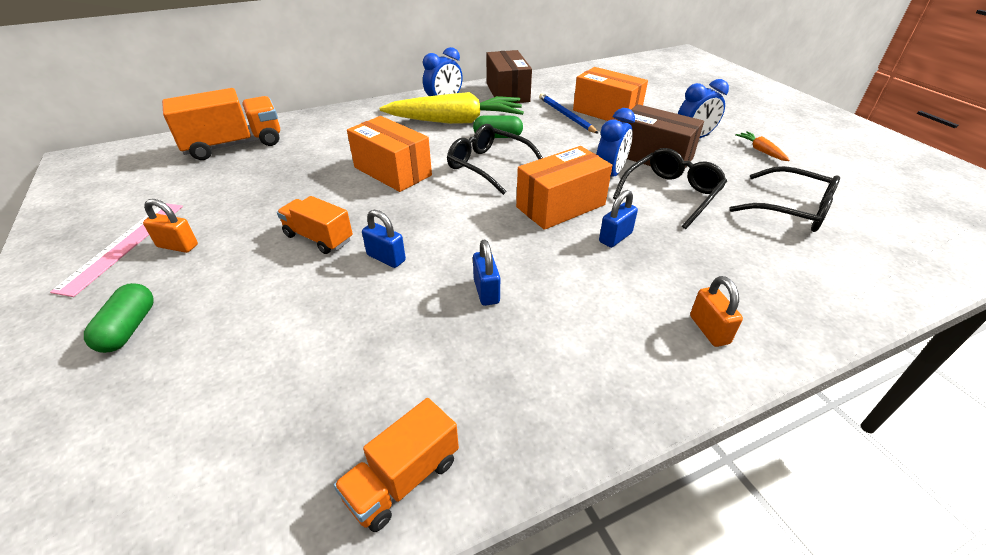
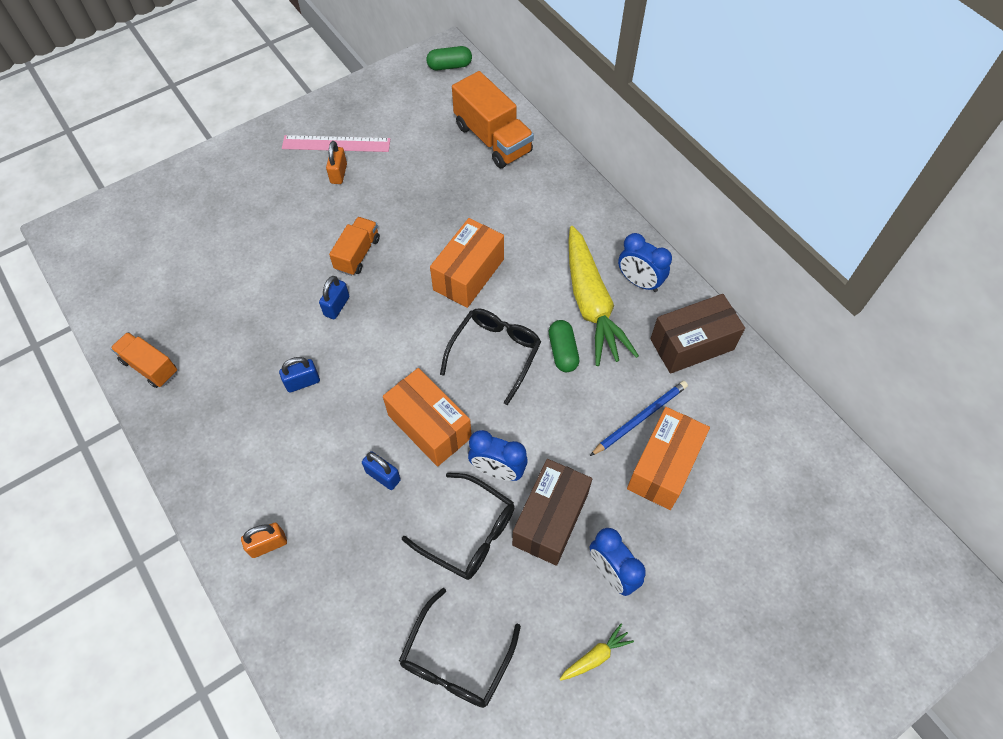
camera: 80 degrees right, 20 degrees up
green capsule [84,283,154,353] -> green capsule moved to [426,46,472,70]
orange carrot [735,131,790,161] -> yellow carrot [560,624,634,681]

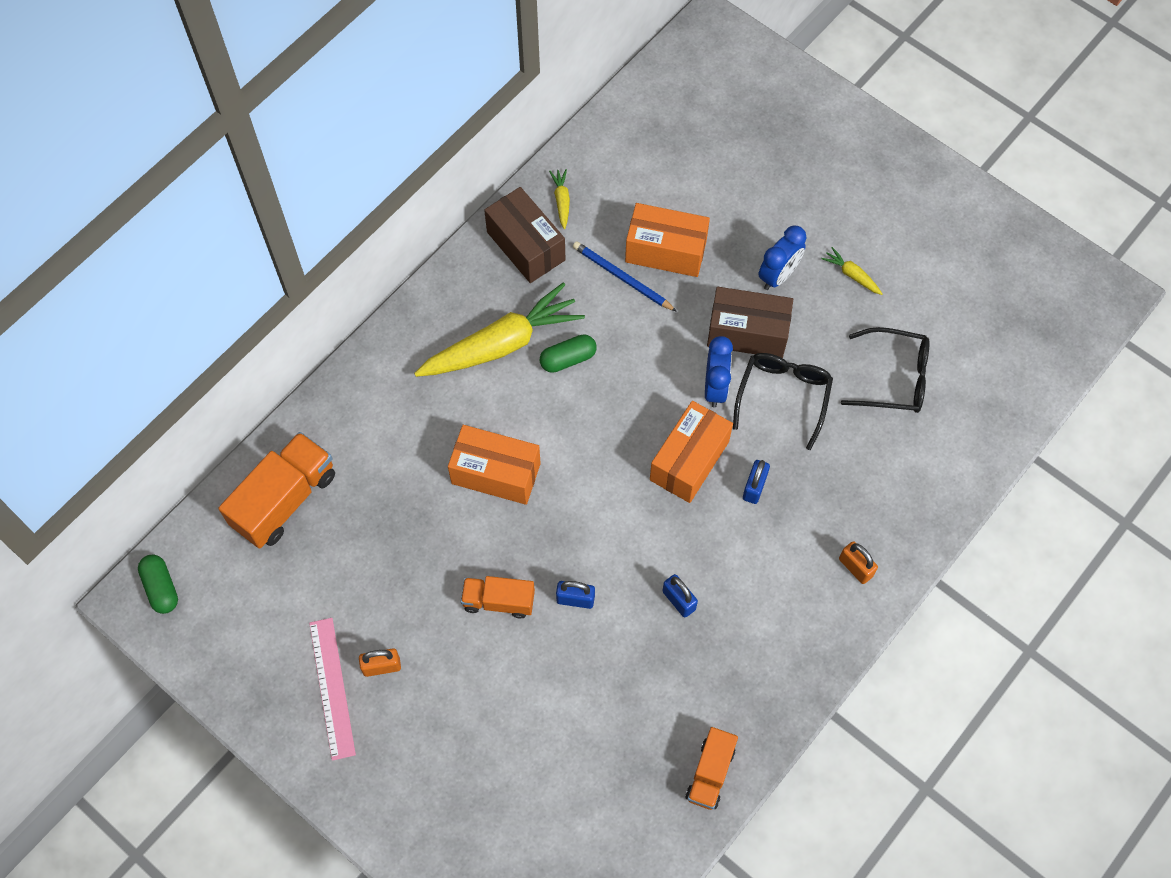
camera: 105 degrees left, 5 degrees up
black glasses [440,308,541,405] -> none
blue clock [618,233,672,292] -> none
none -> yellow carrot [549,169,570,229]

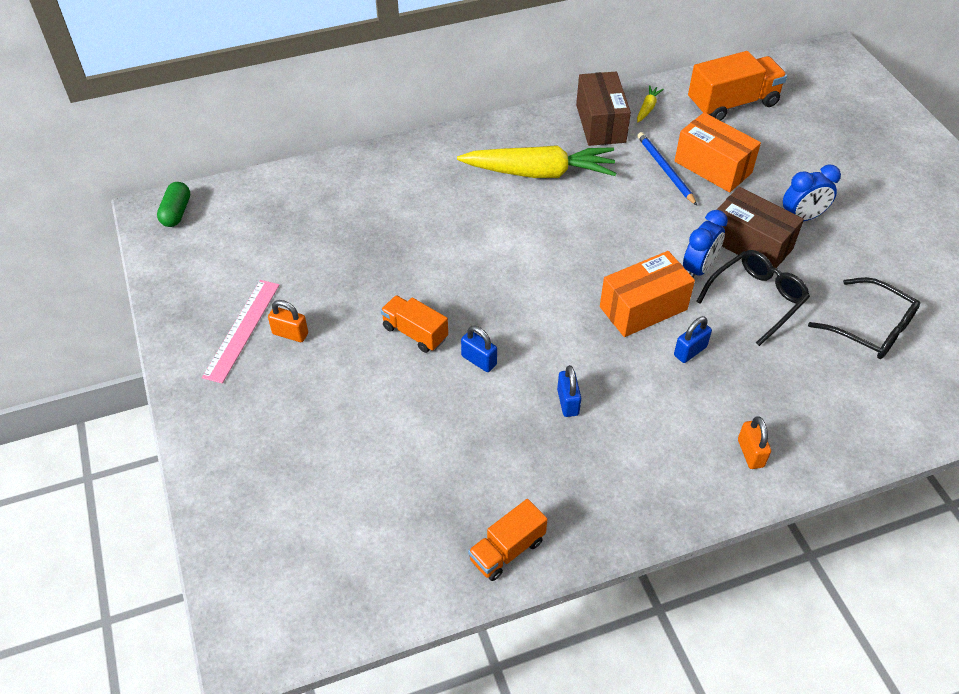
camera: 30 degrees right, 15 degrees down
orange truck [218,432,335,549] -> orange truck moved to [688,51,787,121]
orange box [448,425,541,505] -> none
green capsule [540,334,597,373] -> none
yellow carrot [821,247,883,295] -> none

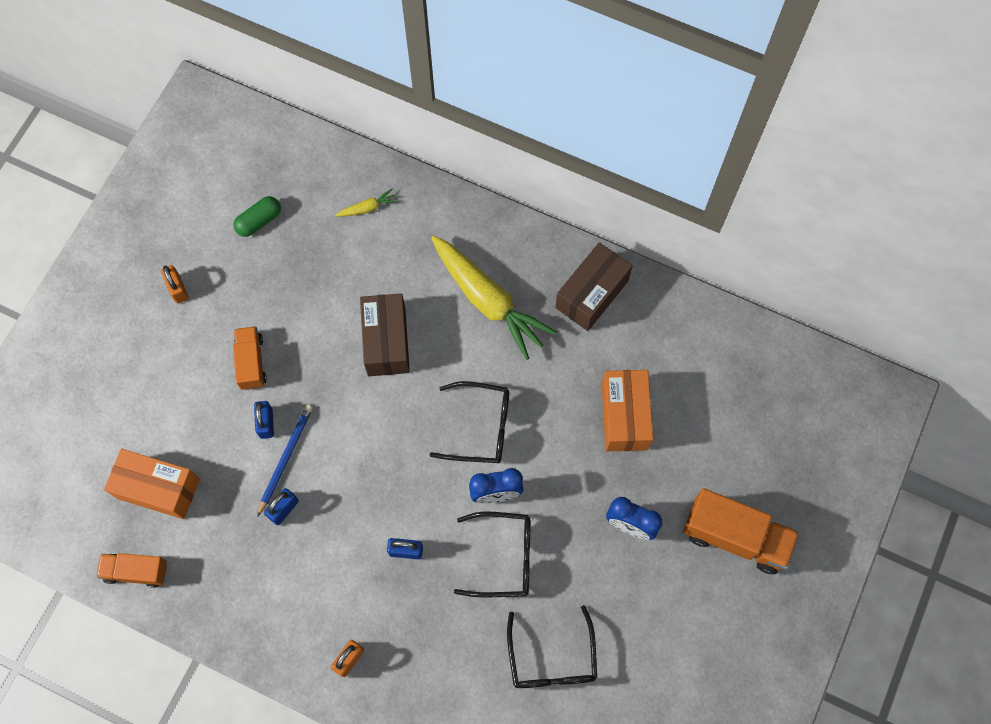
camera: 45 degrees right, 20 degrees up
green capsule [157,182,190,227] -> green capsule moved to [233,196,281,237]
pink ruler [202,280,280,384] -> none
orange box [600,251,695,337] -> orange box moved to [104,449,200,519]
yellow carrot [637,85,664,122] -> yellow carrot moved to [335,188,398,217]
blue pencil [637,132,697,206] -> blue pencil moved to [257,405,313,517]
orange truck [688,51,787,121] -> orange truck moved to [683,488,800,574]
brown box [717,187,804,268] -> brown box moved to [360,293,410,376]
none -> black glasses [430,381,509,463]

